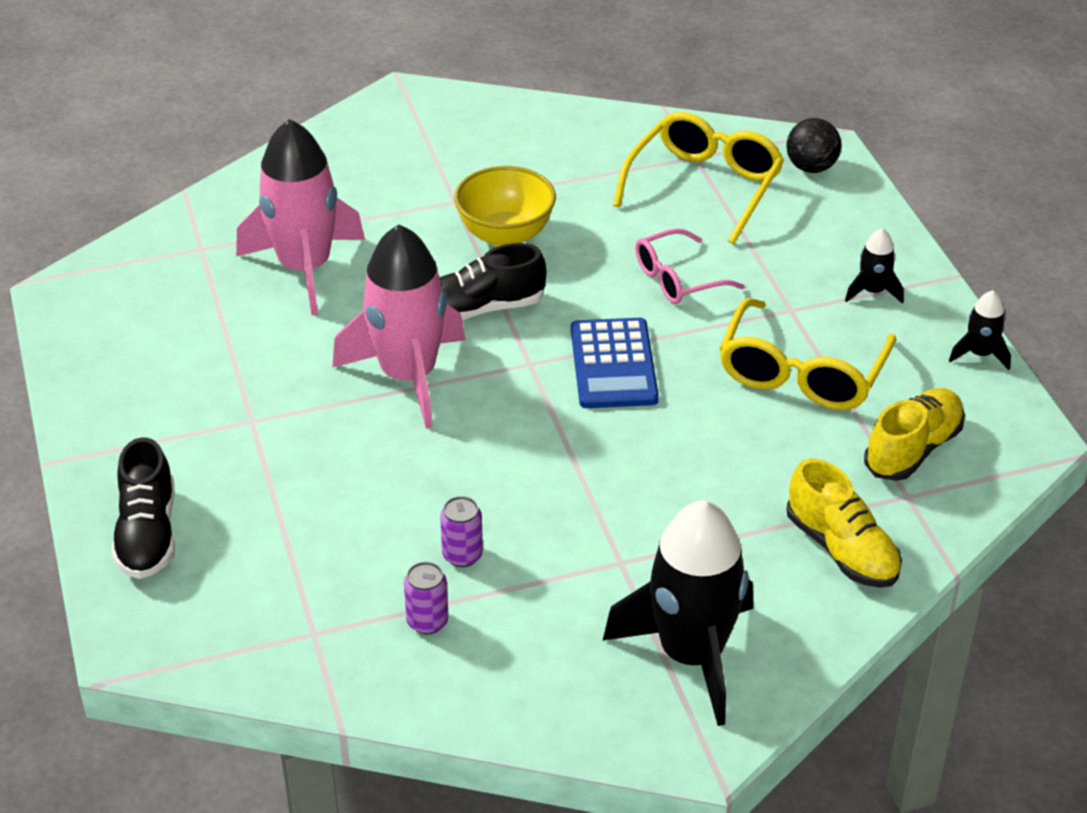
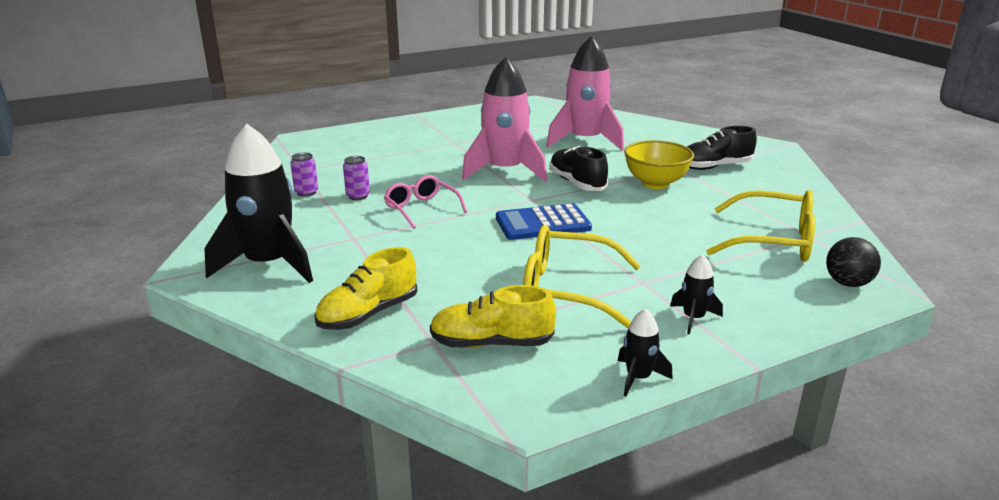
camera: 80 degrees right, 15 degrees down
black shoe [112,437,175,579] -> black shoe moved to [687,126,757,170]
pink glasses [635,228,745,304] -> pink glasses moved to [384,175,467,229]
yellow shoe [864,388,965,481] -> yellow shoe turned 150 degrees clockwise [430,285,556,348]

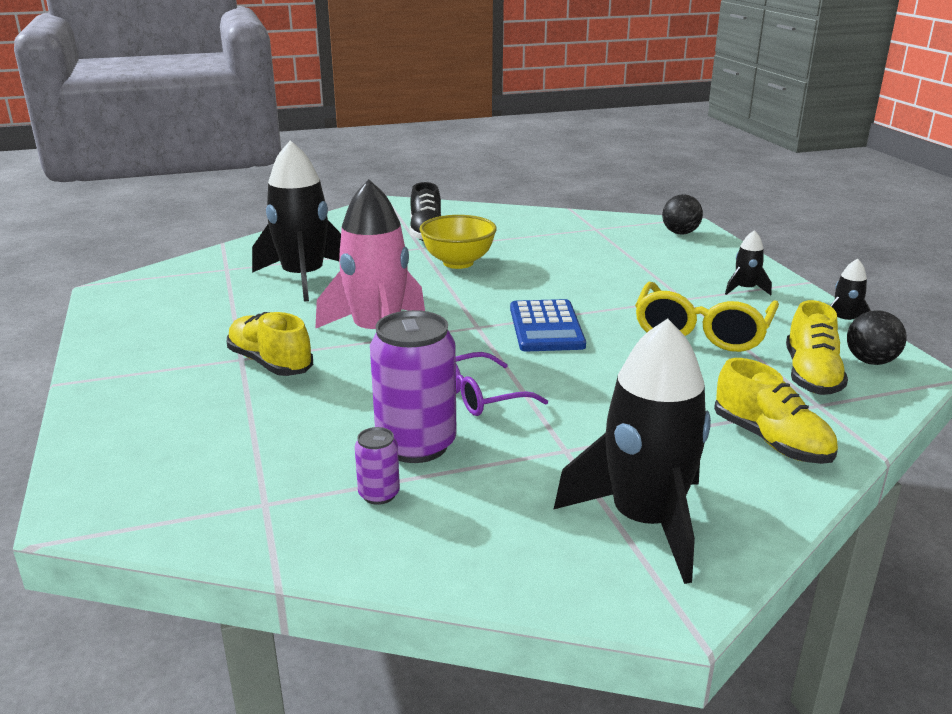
camera: 80 degrees left, 0 degrees up
purple can [343,156,370,200] -> purple can [370,310,457,463], size x2.10
pink glasses [384,175,467,229] -> purple glasses [456,352,548,416]
pink rocket [546,36,624,151] -> black rocket [252,140,341,302]
black shoe [549,146,608,191] -> none
yellow glasses [706,190,815,262] -> none
none -> yellow shoe [227,312,313,376]
none -> black ball [847,310,907,365]

